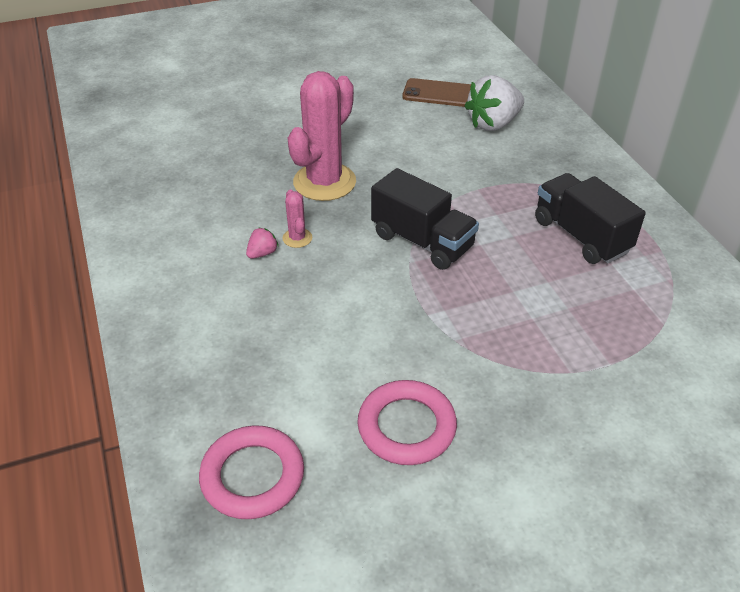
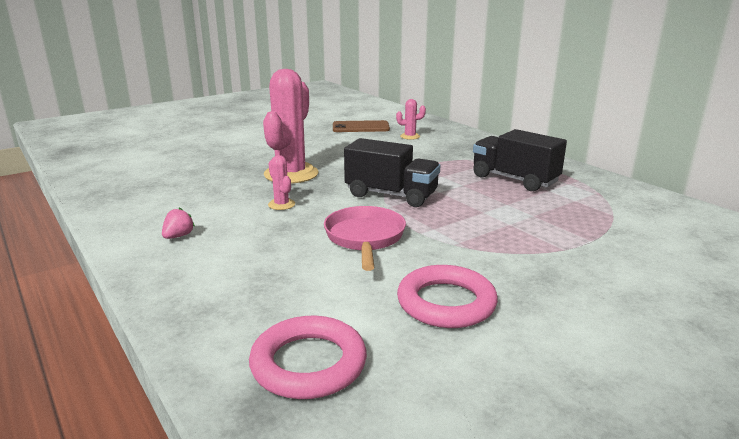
camera: 15 degrees left, 20 degrees down
pink strawberry [246,227,278,259] -> pink strawberry moved to [162,208,195,239]
white strawberry [465,75,524,131] -> pink cactus [396,99,426,140]
none -> pink pan [324,206,406,271]

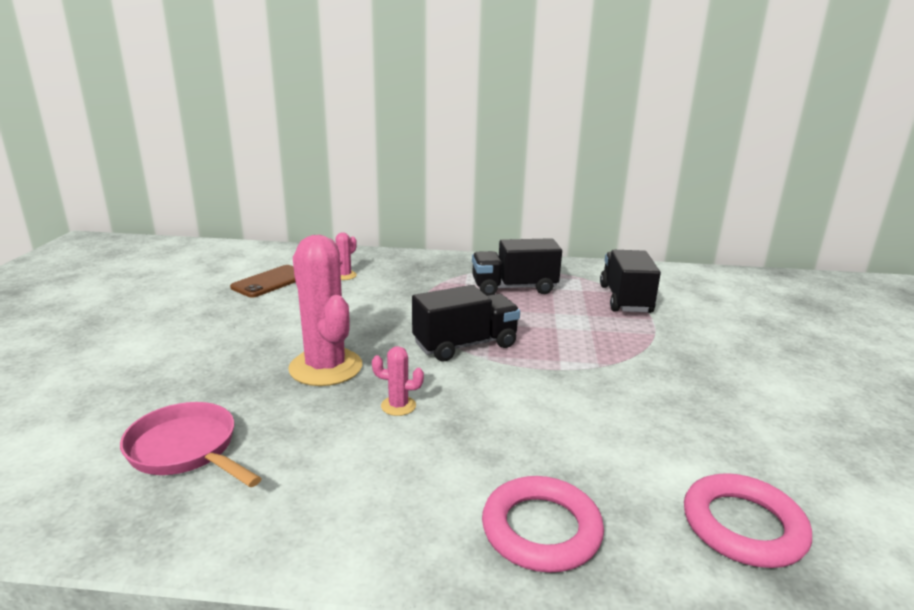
camera: 50 degrees left, 0 degrees up
pink strawberry [162,208,195,239] -> none
pink pan [324,206,406,271] -> pink pan moved to [120,402,262,487]
pink ring [397,265,498,328] -> pink ring moved to [482,476,604,573]
none -> black truck [600,250,661,313]

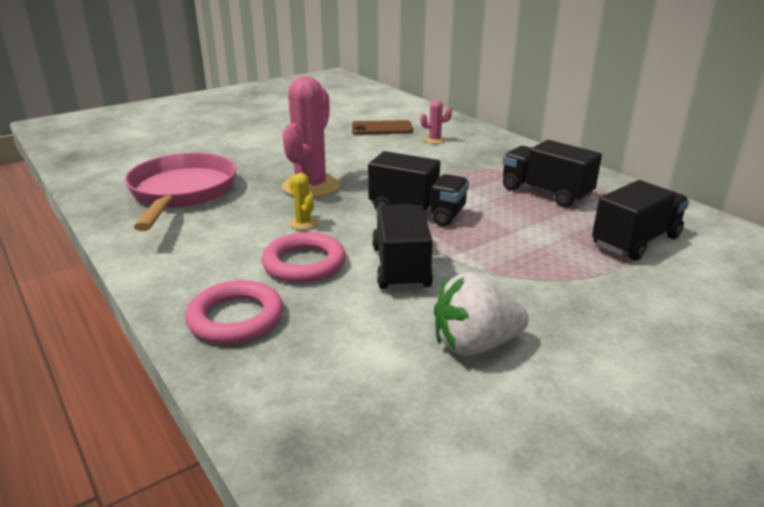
camera: 50 degrees right, 5 degrees up
pink pan [120,402,262,487] -> pink pan [125,153,237,231], size x1.56
pink cactus [372,346,424,416] -> yellow cactus [289,173,318,230]
pink ring [684,473,812,568] -> pink ring moved to [262,232,346,283]
none -> black truck [372,204,433,290]
none -> white strawberry [434,272,529,356]

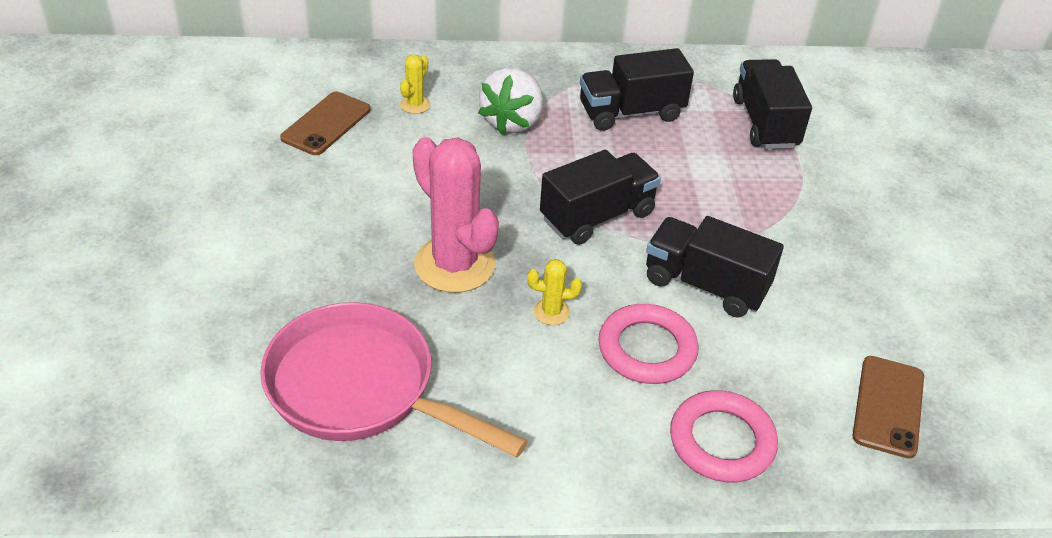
camera: 60 degrees left, 15 degrees up
pink cactus [420,100,452,144] -> yellow cactus [400,55,431,114]
white strawberry [434,272,529,356] -> white strawberry moved to [478,68,543,135]
none -> brown phone [852,356,924,459]

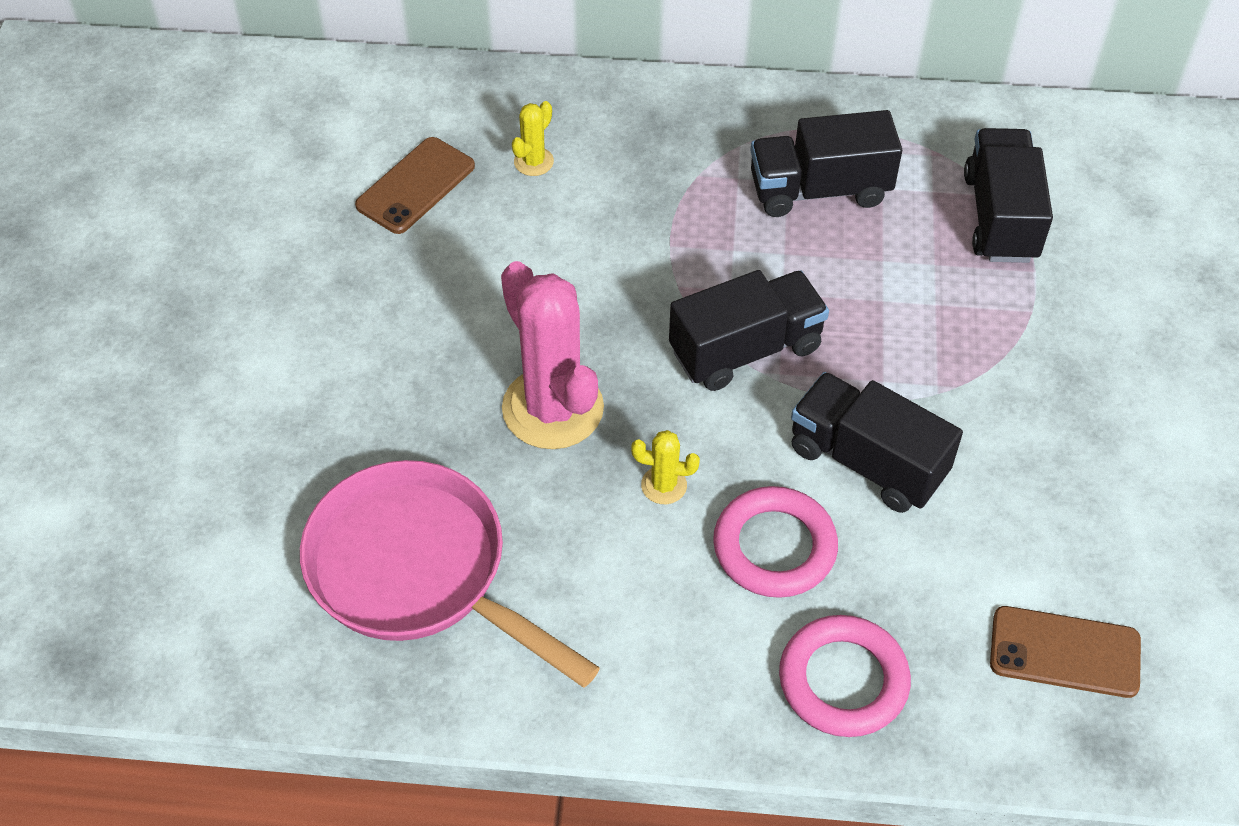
camera: 10 degrees right, 10 degrees up
white strawberry [478,68,543,135] -> none
brown phone [852,356,924,459] -> brown phone turned 75 degrees clockwise [990,606,1141,698]

